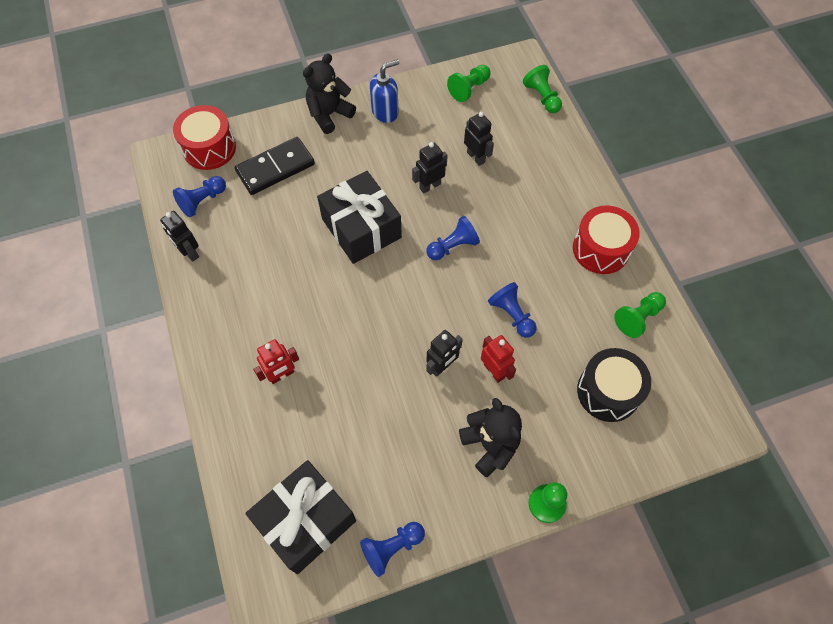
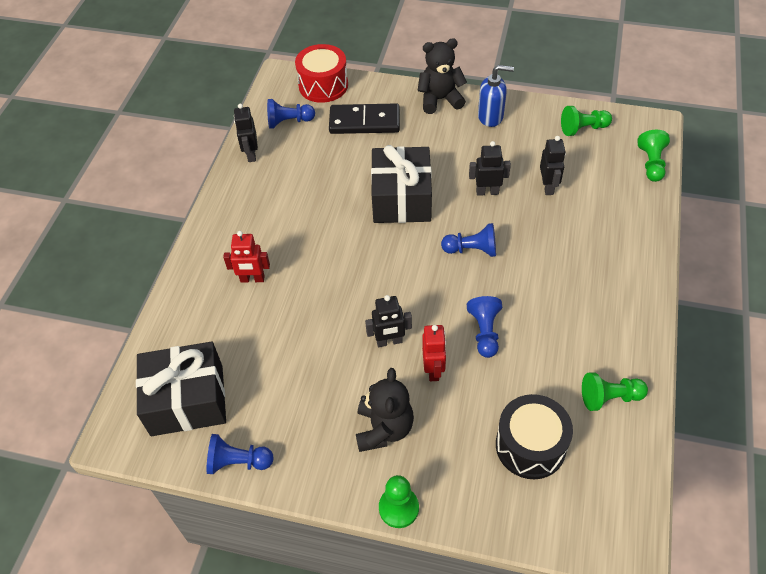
camera: 35 degrees right, 10 degrees down
red drum [573,206,640,274] -> none

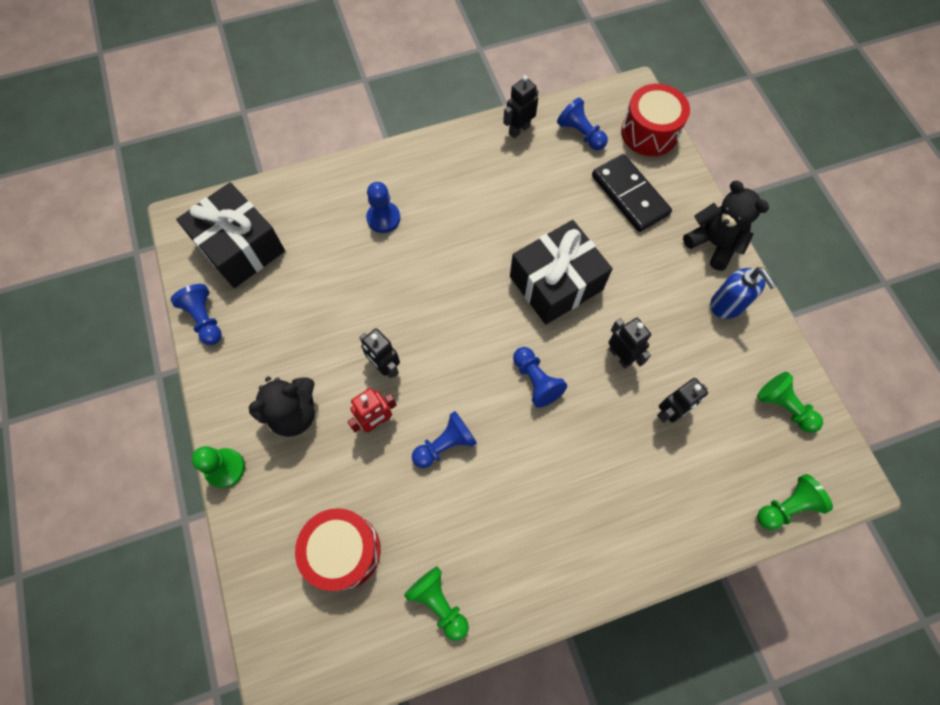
camera: 55 degrees right, 15 degrees up
red robot [223,231,270,283] -> blue pawn [366,182,400,233]
black drum [496,394,573,479] -> red drum [295,508,381,591]

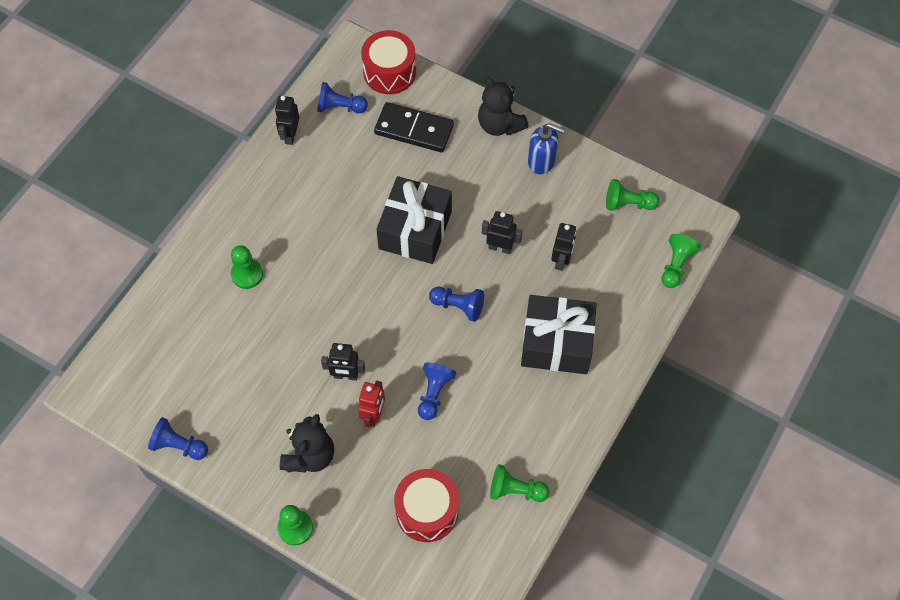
camera: 40 degrees left, 5 degrees down
black gift [176,182,285,288] -> black gift moved to [521,295,597,374]
blue pawn [366,182,400,233] -> green pawn [231,245,263,289]
black teddy bear [683,181,769,271] -> black teddy bear turned 135 degrees counterclockwise [478,77,529,136]

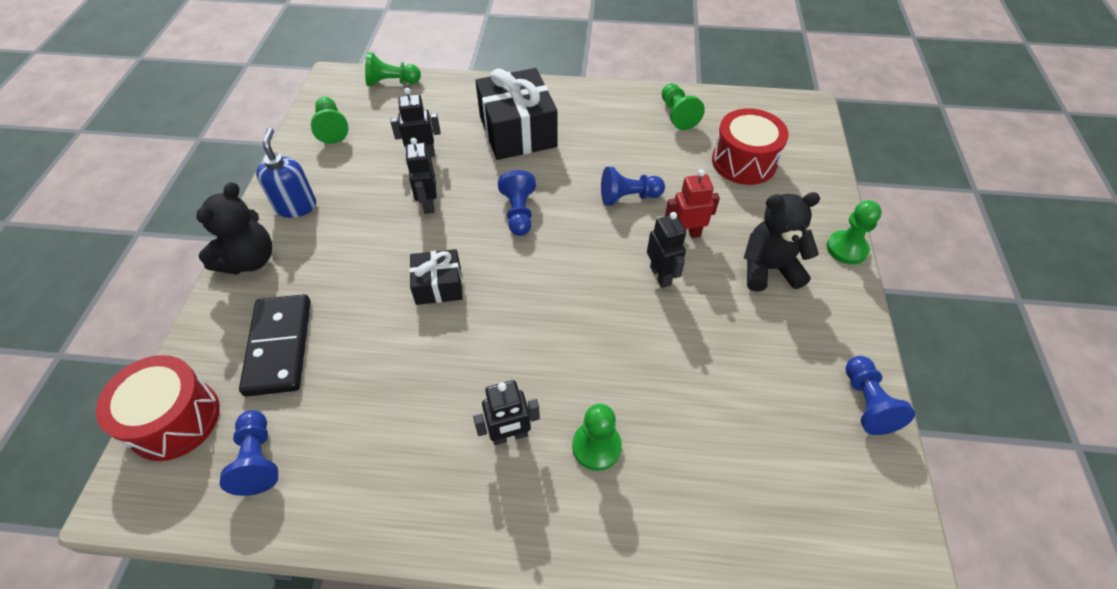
camera: 115 degrees left, 10 degrees down
black robot [275,96,299,145] -> black robot moved to [473,380,540,445]
black gift [376,176,452,264] -> black gift [409,249,463,305], size x0.55

